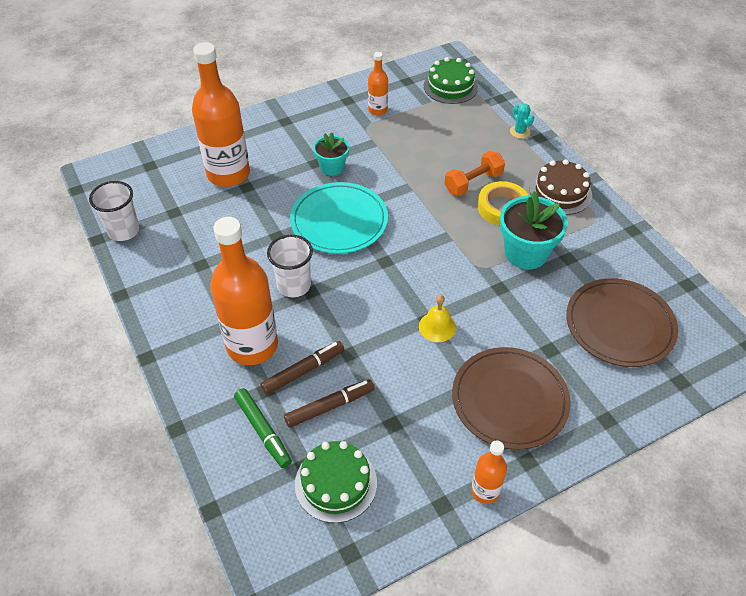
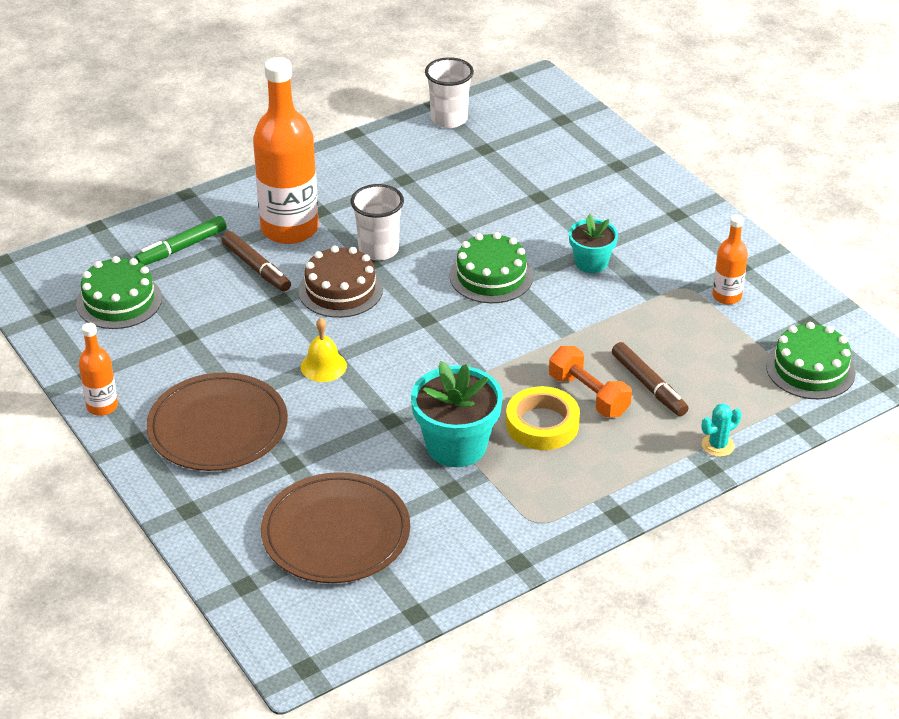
camera: 85 degrees right, 10 degrees down
orange bottle [192,42,250,187] -> none
brown marker [284,379,375,428] -> brown marker moved to [612,342,689,416]
turquoise plate [290,182,388,254] -> green cake [450,232,533,303]
brown cake [530,159,592,215] -> brown cake moved to [298,246,383,318]

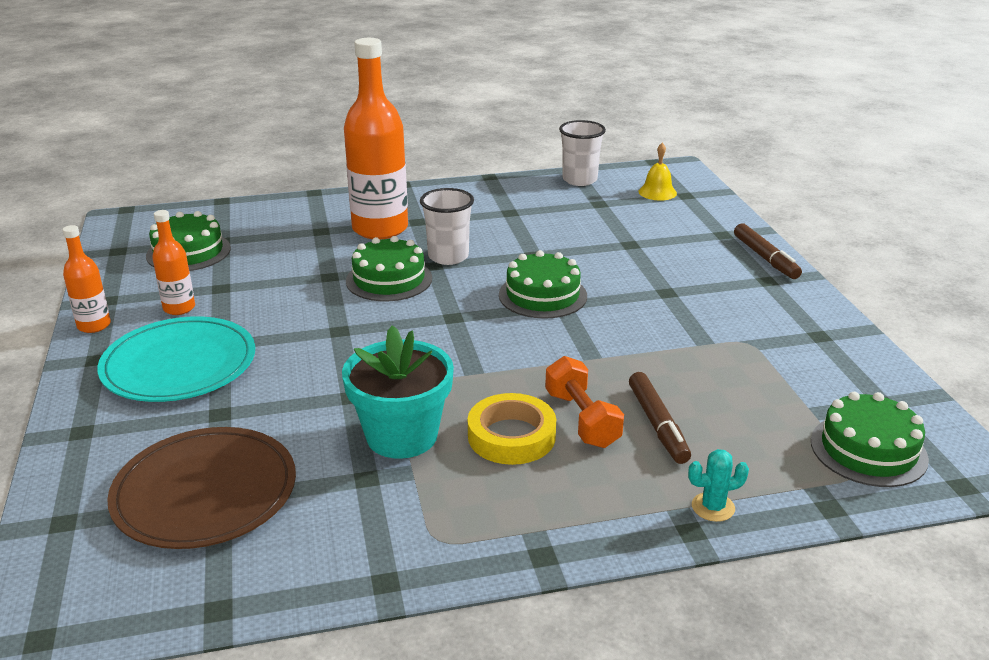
camera: 20 degrees right, 10 degrees down
green marker [134,216,227,265] -> none
brown plate [146,372,288,471] -> turquoise plate [97,316,255,402]
brown marker [221,231,291,292] -> brown marker moved to [734,224,802,279]
brown cake [298,246,383,318] -> green cake [346,236,432,301]
yellow bell [301,318,347,382] -> yellow bell moved to [639,143,677,201]
turquoise flower pot [569,214,618,273] -> none
orange bottle [713,215,748,305] -> orange bottle moved to [152,210,195,315]

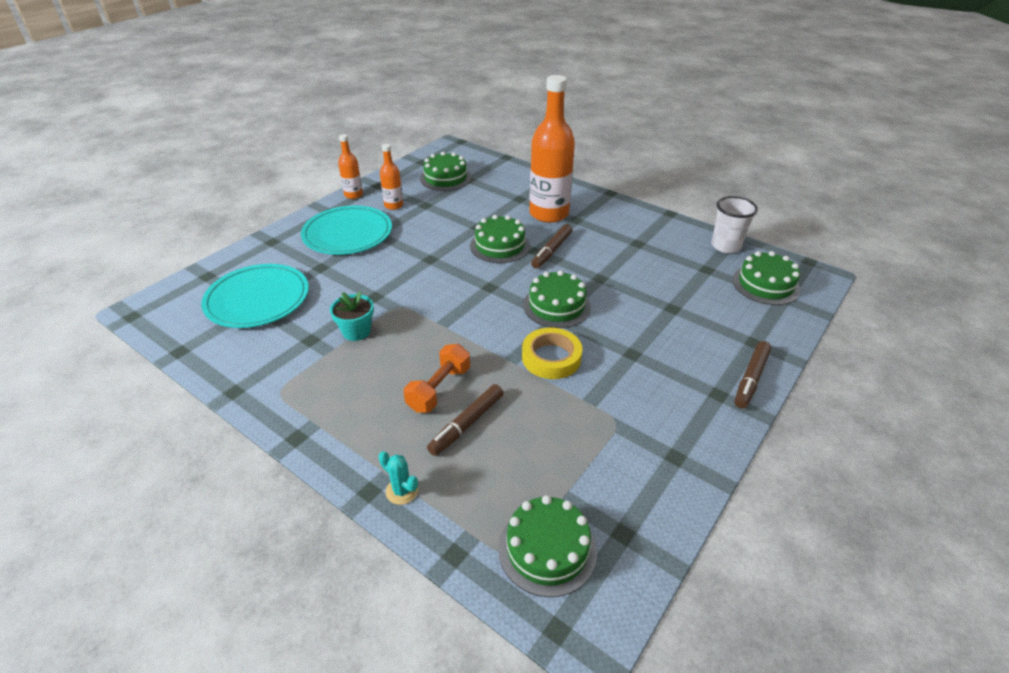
camera: 50 degrees right, 10 degrees up
brown plate [107,427,296,549] -> turquoise plate [201,264,309,328]
turquoise flower pot [342,325,454,459] -> turquoise flower pot [330,291,374,341], size x0.61
white cup [420,188,474,265] -> brown marker [531,224,572,269]
yellow tape [468,393,556,465] -> yellow tape moved to [522,328,582,379]
yellow bell [639,143,677,201] -> green cake [732,251,800,305]

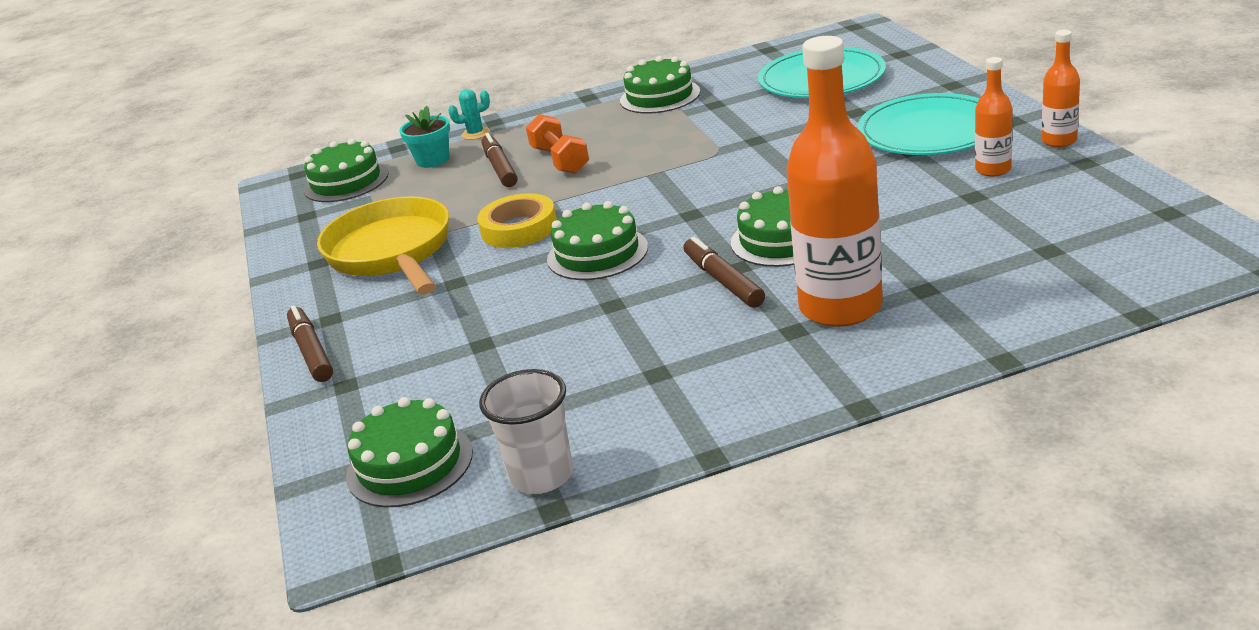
camera: 130 degrees right, 10 degrees down
turquoise flower pot [330,291,374,341] -> turquoise flower pot moved to [399,106,450,168]
green cake [420,152,471,191] -> green cake moved to [620,56,700,114]
none -> yellow pan [317,196,449,294]

